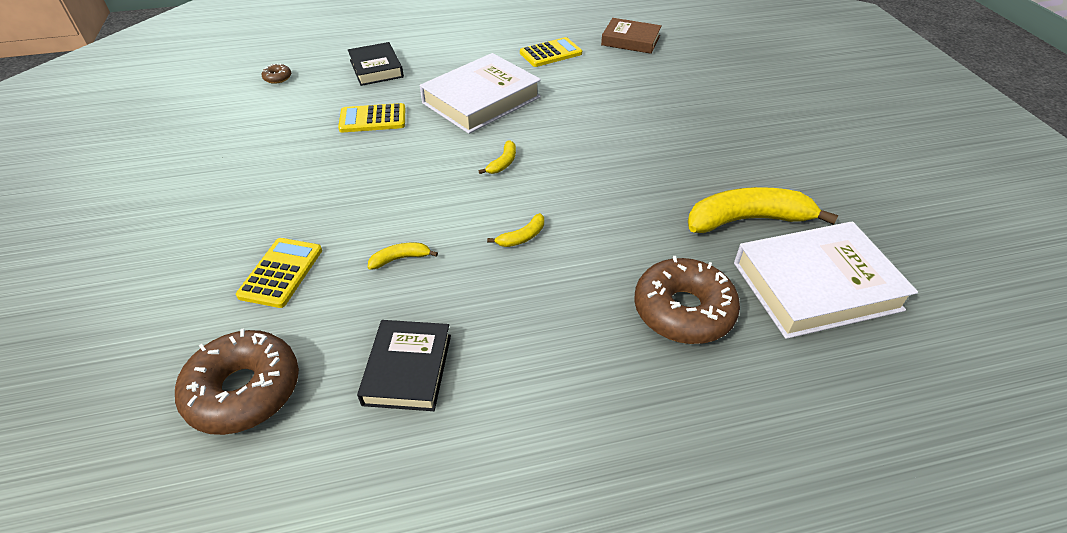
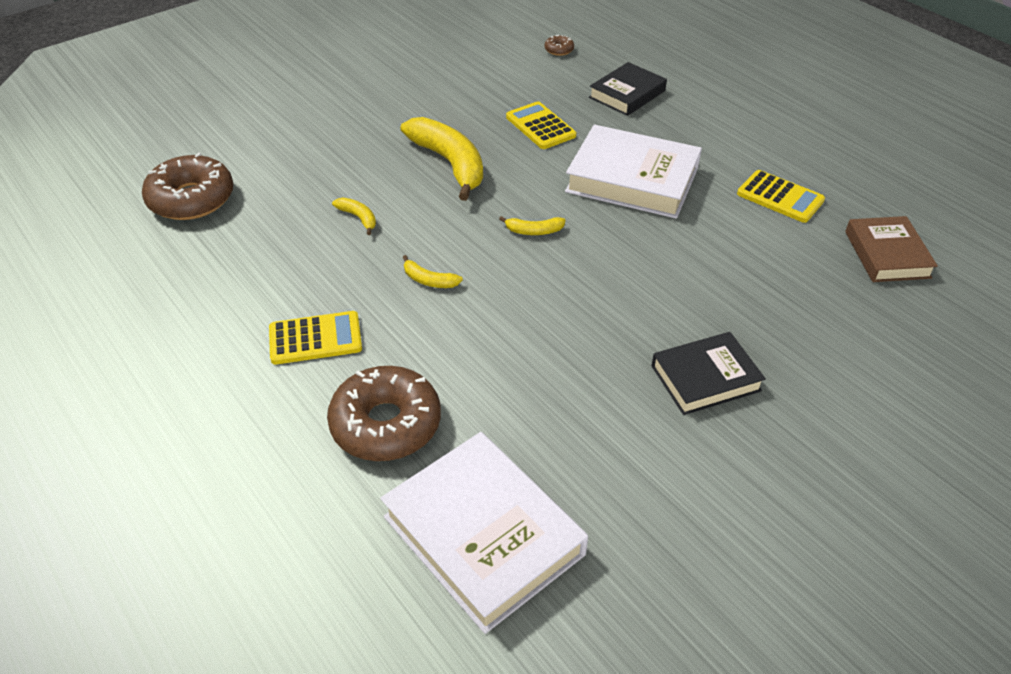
camera: 65 degrees right, 0 degrees up
yellow calculator [236,238,322,308] -> yellow calculator moved to [269,311,362,365]
black book [357,320,451,411] -> black book moved to [651,332,766,415]
yellow banana [688,187,838,233] -> yellow banana moved to [400,117,483,201]

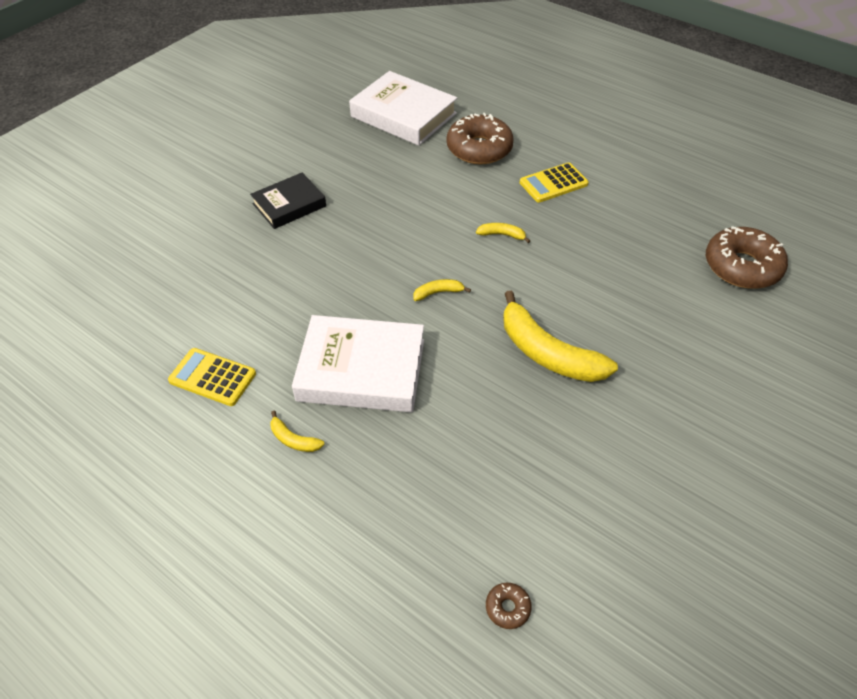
camera: 165 degrees right, 5 degrees up
yellow banana [332,198,376,235] -> yellow banana moved to [270,411,325,452]
yellow calculator [506,101,576,149] -> none
black book [589,62,667,116] -> none
brown book [845,216,938,282] -> none

